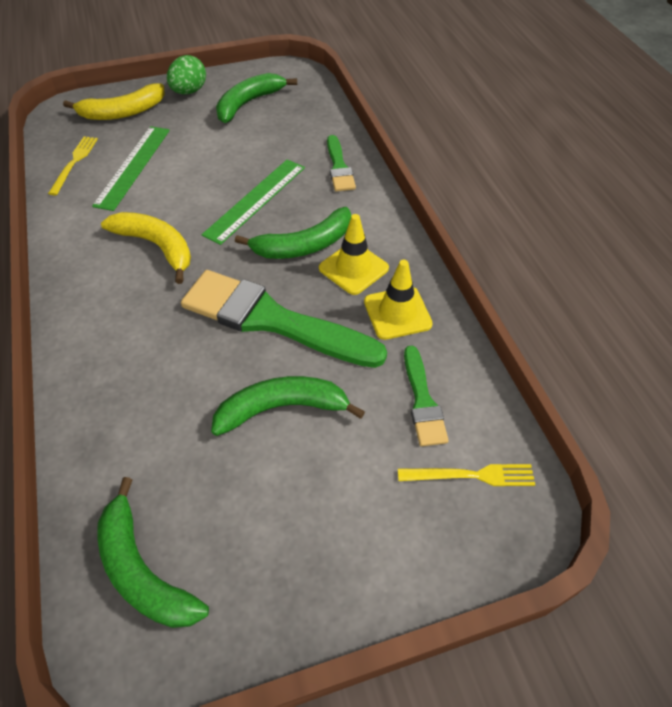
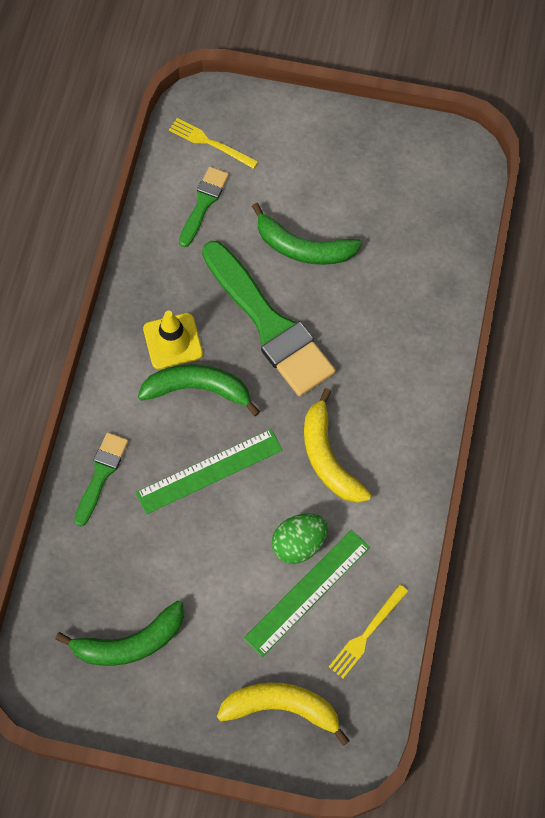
camera: 150 degrees left, 15 degrees up
green banana [97,477,209,628] -> none
green egg [167,55,206,94] -> green egg moved to [272,513,328,564]
yellow traffic cone [364,260,433,340] -> none

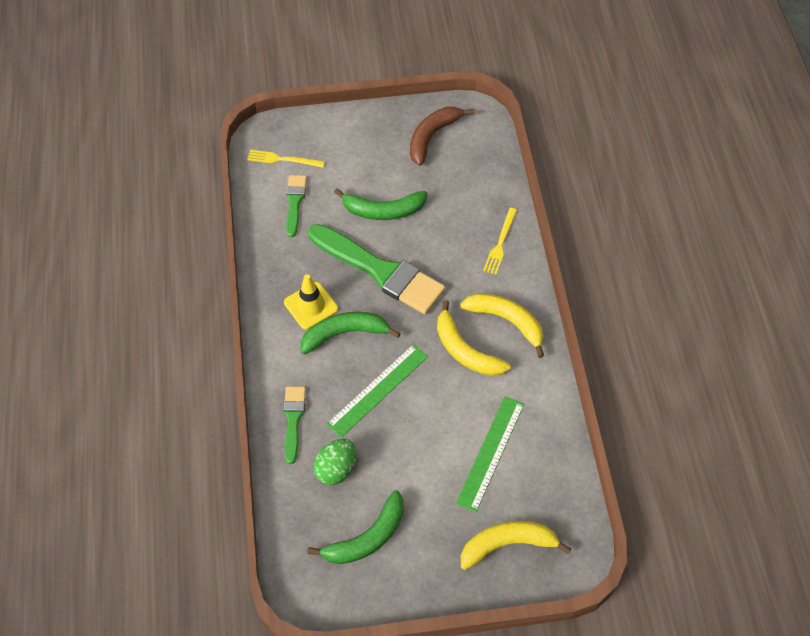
camera: 20 degrees left, 10 degrees down
green egg [272,513,328,564] -> green egg moved to [313,438,356,485]
yellow fork [329,584,408,678] -> yellow fork moved to [483,208,517,274]
none -> brown banana [410,107,474,166]
none -> yellow banana [460,294,544,358]

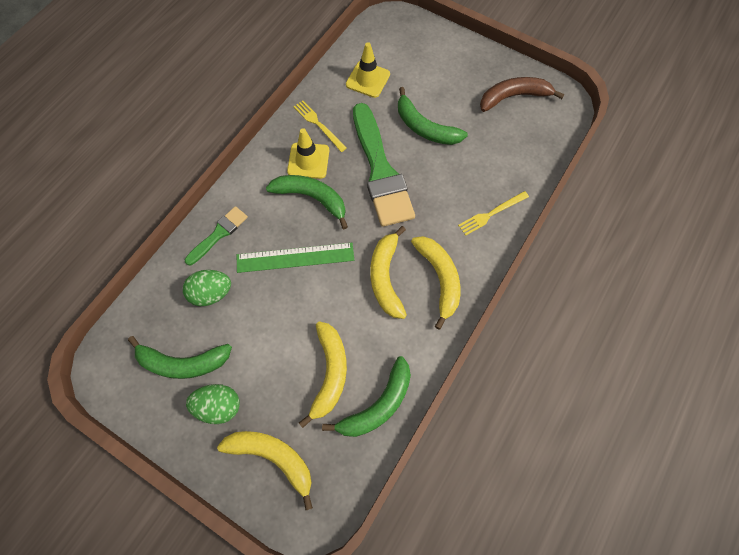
camera: 40 degrees right, 10 degrees up
yellow fork [247,150,325,168] -> yellow fork moved to [293,101,347,152]
green brush [286,175,307,237] -> yellow traffic cone [346,42,390,98]
green ruler [456,396,524,512] -> yellow banana [299,321,347,428]
none -> green egg [186,384,240,424]
none -> green banana [322,356,411,437]

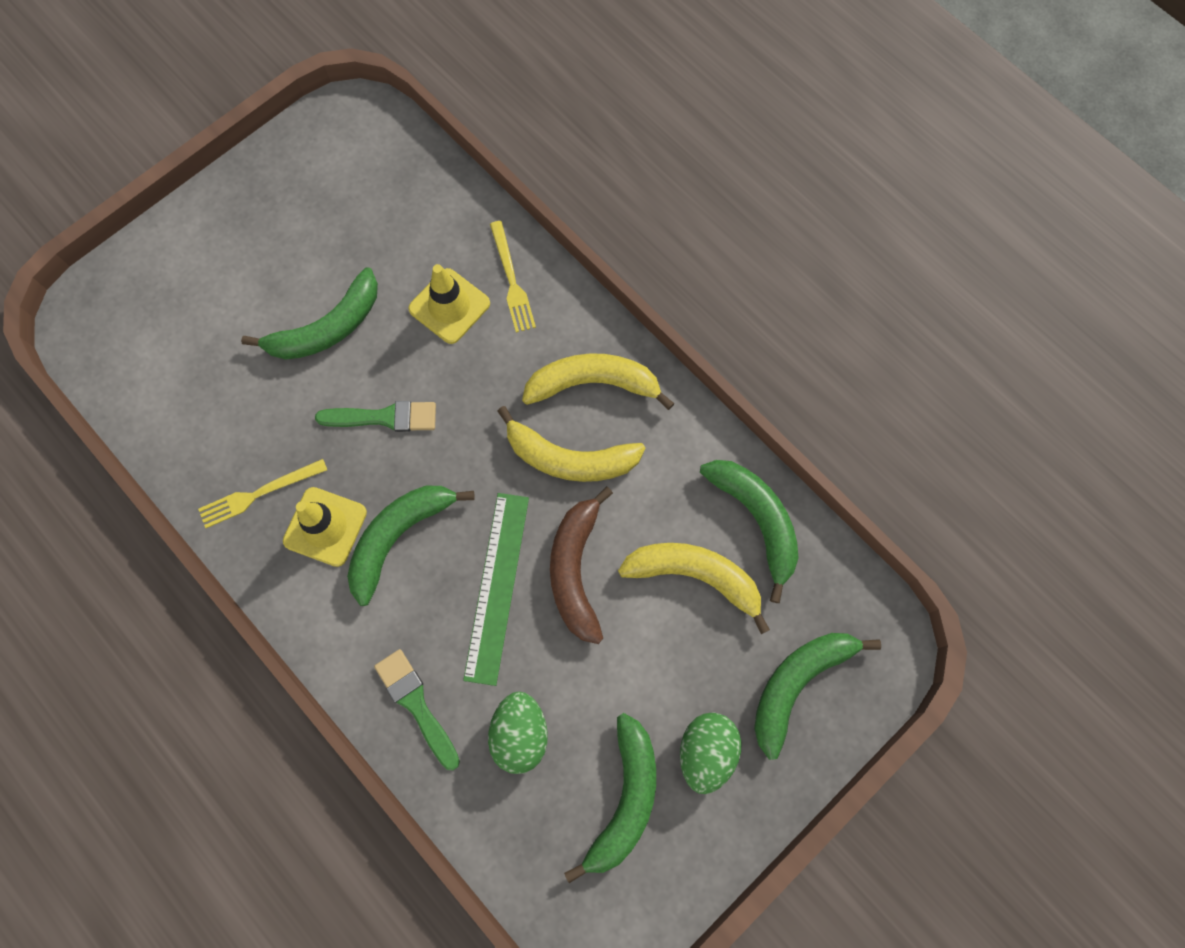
camera: 75 degrees left, 5 degrees up
yellow banana [217,431,313,510] -> green banana [754,633,881,760]
yellow traffic cone [346,42,390,98] -> yellow traffic cone moved to [408,264,490,344]
green brush [353,103,415,227] -> green brush [315,401,436,432], size x0.50
brown banana [480,77,565,112] -> brown banana moved to [550,486,613,644]

